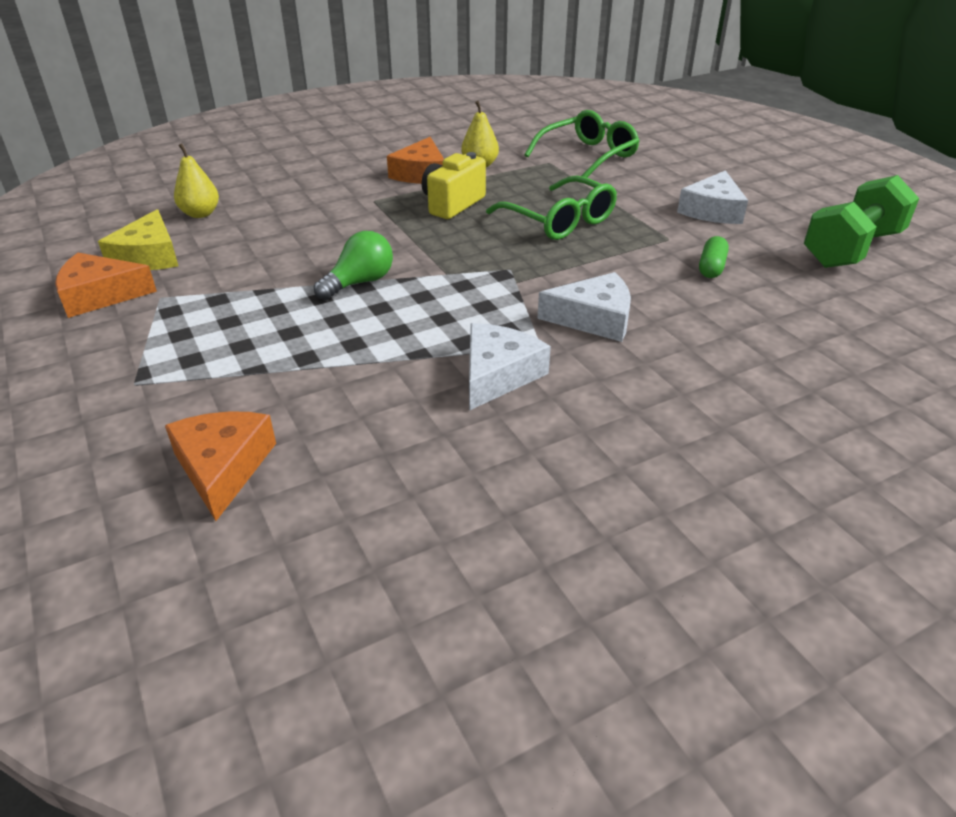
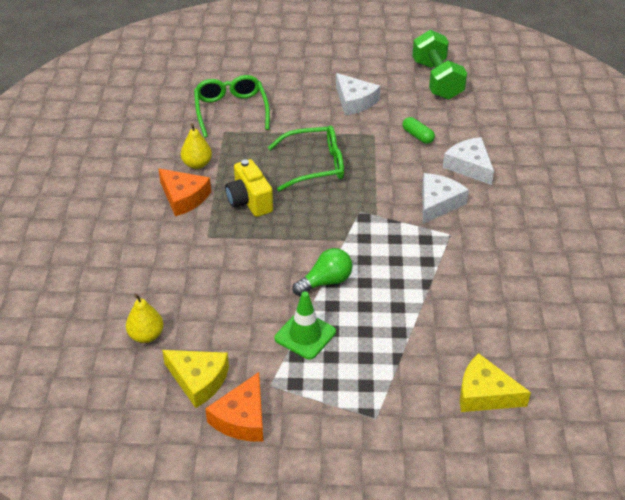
camera: 60 degrees left, 5 degrees up
orange cheese [165,411,276,521] -> yellow cheese [460,353,531,412]
green light bulb [314,231,393,300] -> green light bulb turned 75 degrees clockwise [292,248,352,296]
white cheese [469,323,551,411] -> white cheese moved to [443,137,494,185]
none -> green traffic cone [275,291,336,359]

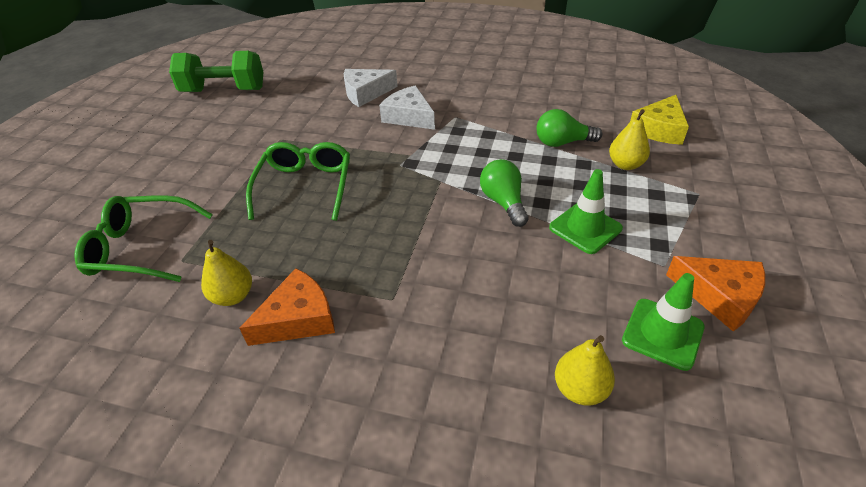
camera: 75 degrees left, 0 degrees up
yellow cheese [162,350,229,408] -> green traffic cone [622,273,705,371]
yellow camera [225,159,273,217] -> none
white cheese [336,73,380,115] -> none
green capsule [403,117,435,144] -> none
none -> green light bulb [537,109,602,147]
none -> yellow pear [609,109,650,170]

